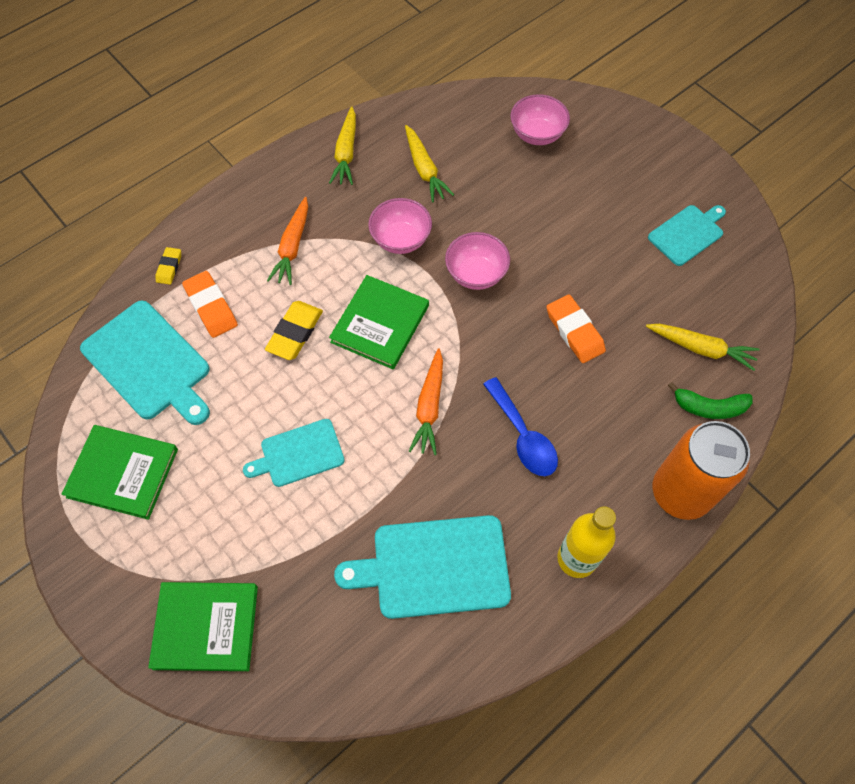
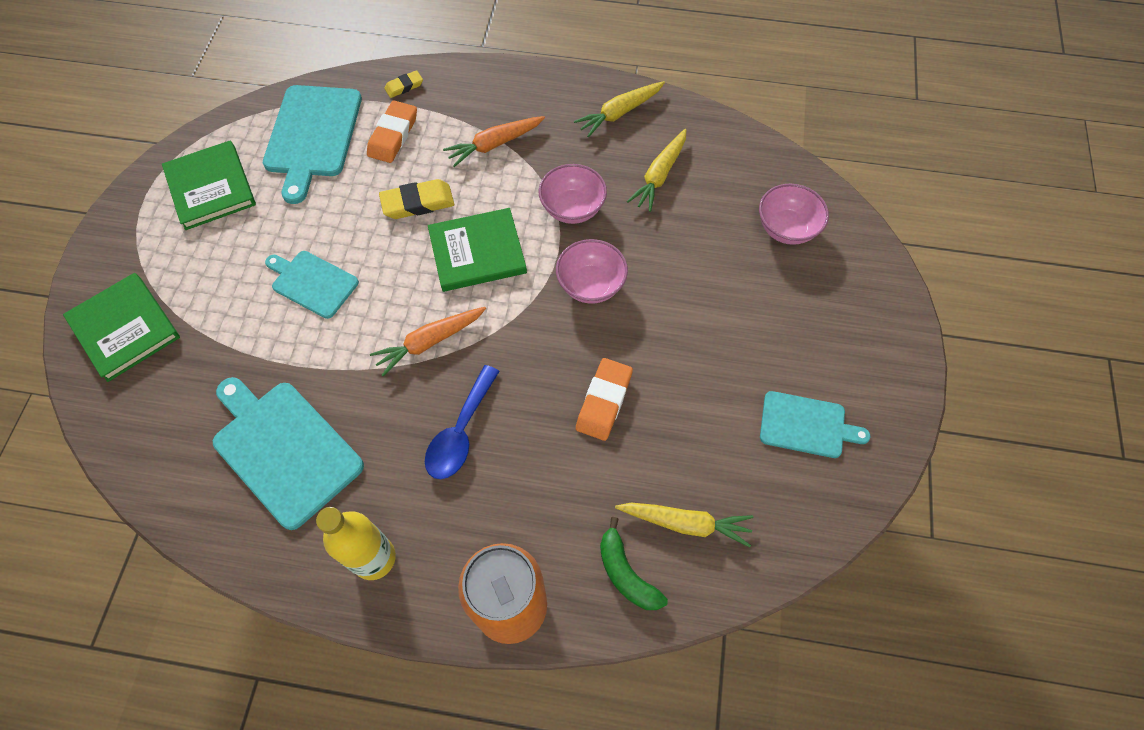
camera: 50 degrees right, 0 degrees up
yellow carrot [646,324,760,371] -> yellow carrot turned 60 degrees counterclockwise [615,503,753,547]

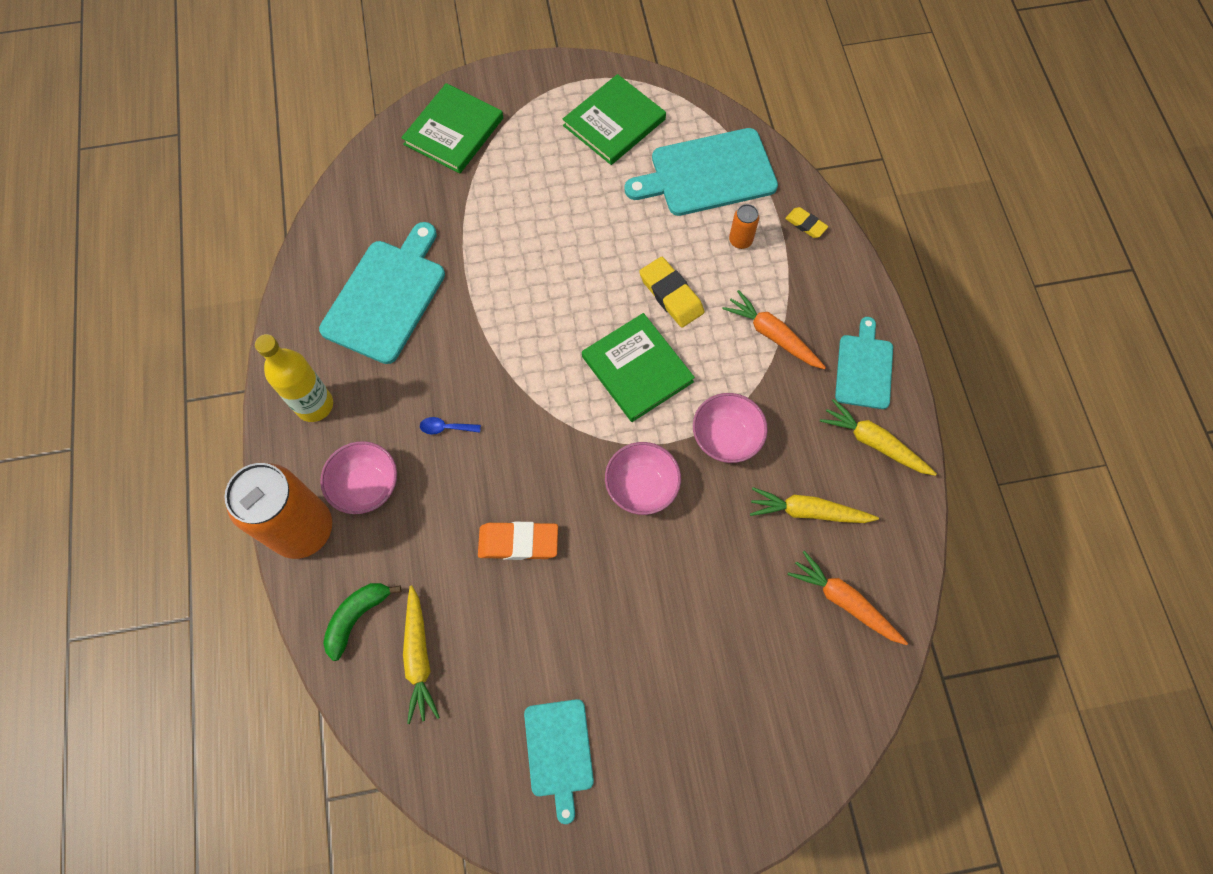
camera: 70 degrees right, 5 degrees up
turquoise cutting board [265,251,359,319] -> turquoise cutting board moved to [835,317,893,409]
orange eraser [367,101,417,163] -> orange can [729,204,759,249]
orange carrot [370,307,486,376] -> orange carrot moved to [788,551,908,645]
blue spoon [425,365,500,479] -> blue spoon [420,417,481,434], size x0.49
pink bowl [759,184,829,245] -> pink bowl moved to [320,441,397,514]

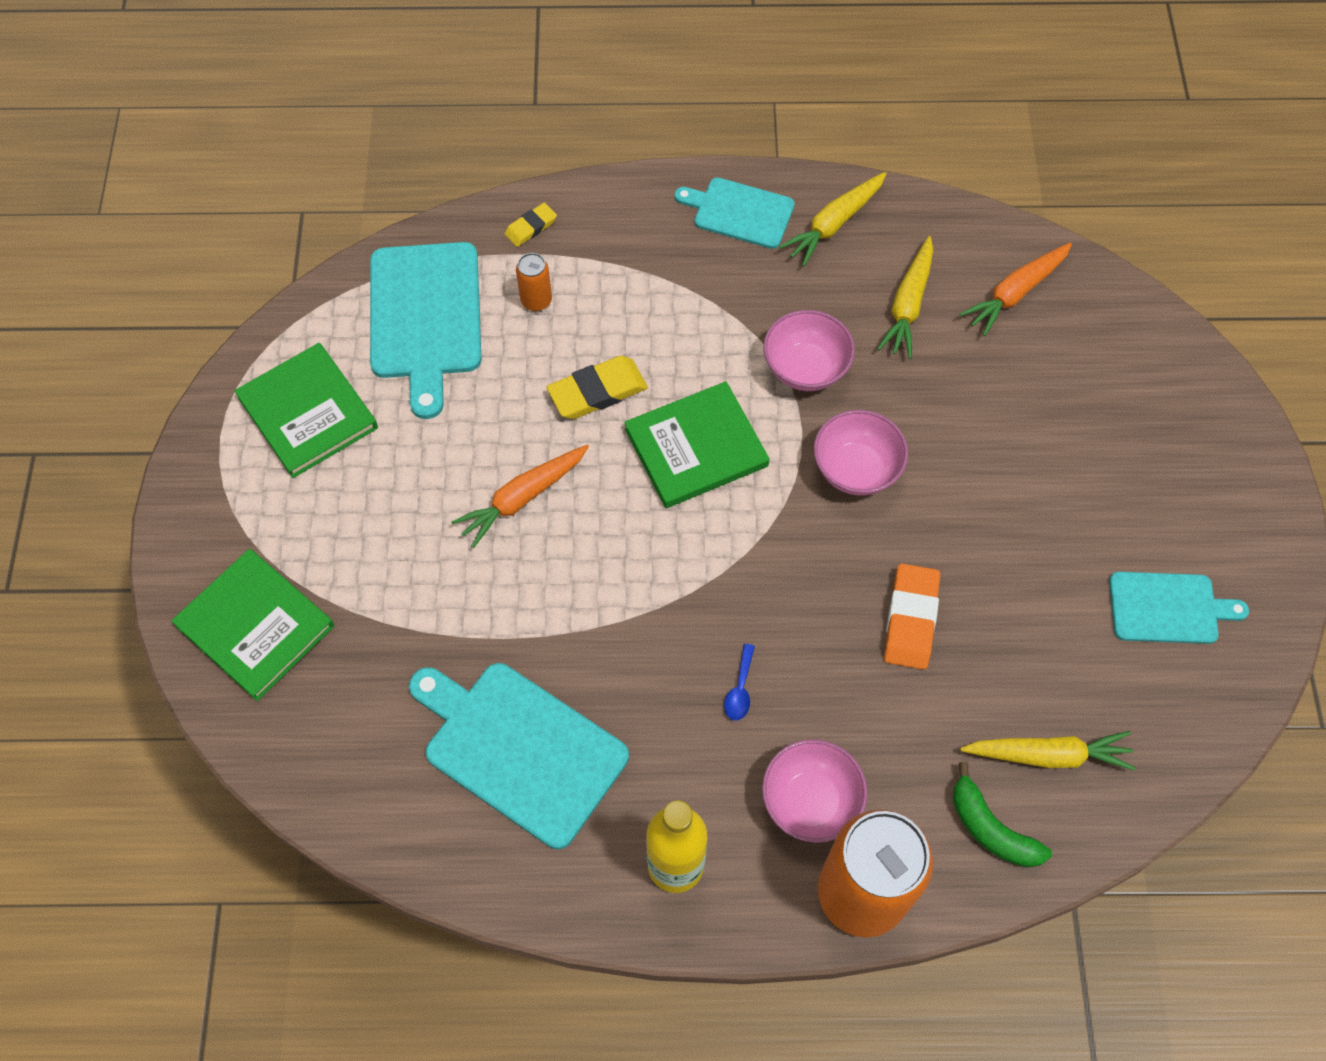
camera: 80 degrees left, 5 degrees down
orange carrot [722,290,826,369] -> orange carrot moved to [451,445,589,548]

